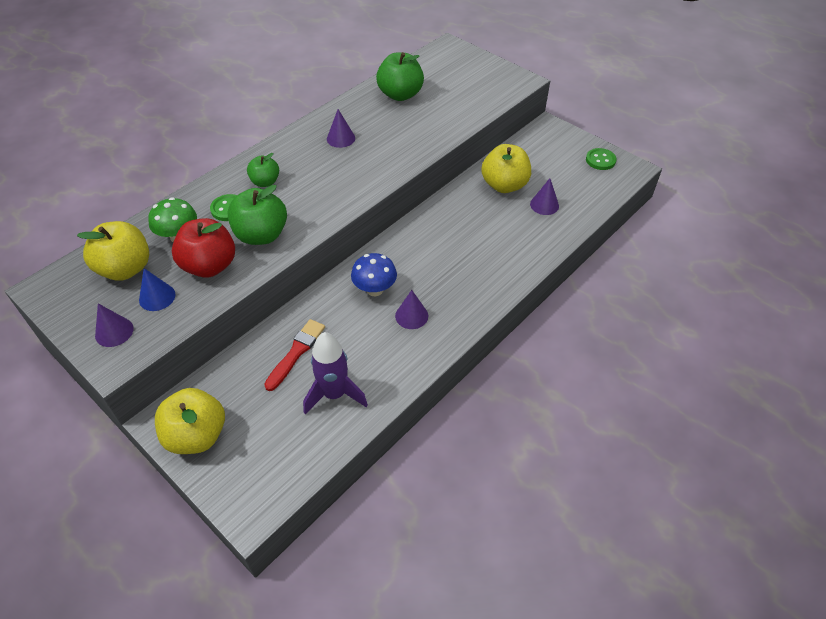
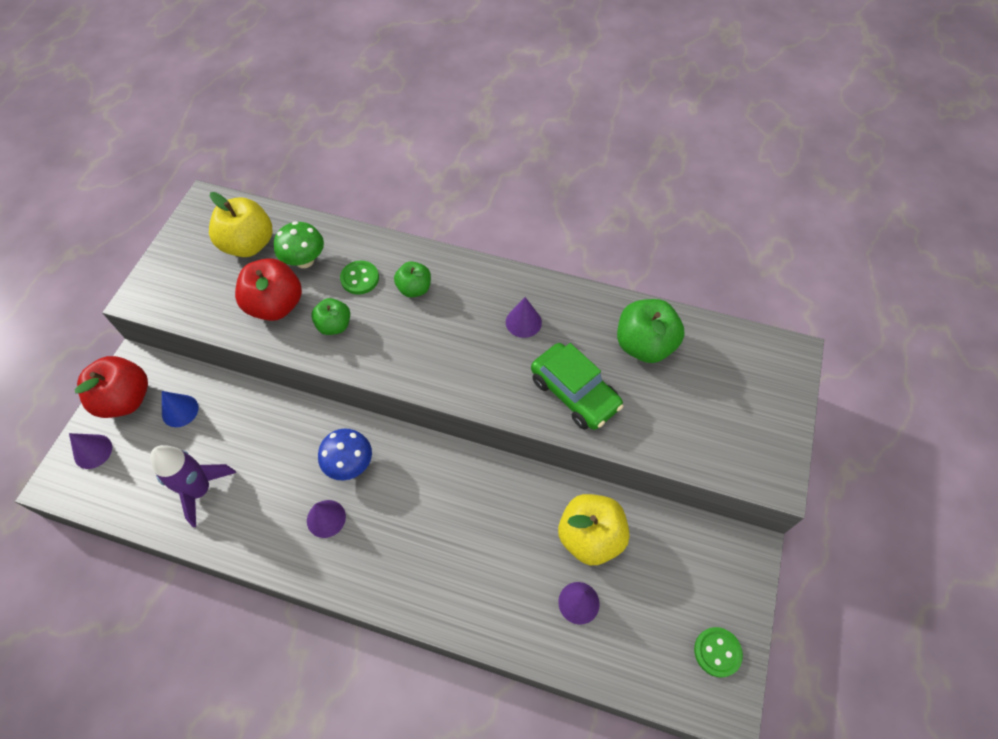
camera: 65 degrees right, 10 degrees up
purple cone [95,304,134,347] -> purple cone moved to [69,433,112,469]
blue cone [139,268,176,311] -> blue cone moved to [162,391,199,427]
yellow apple [155,388,225,454] -> red apple [75,356,148,418]
green apple [227,185,287,245] -> green apple [311,298,350,335], size x0.59
red brush [264,319,325,391] -> none
none -> green car [531,343,624,430]

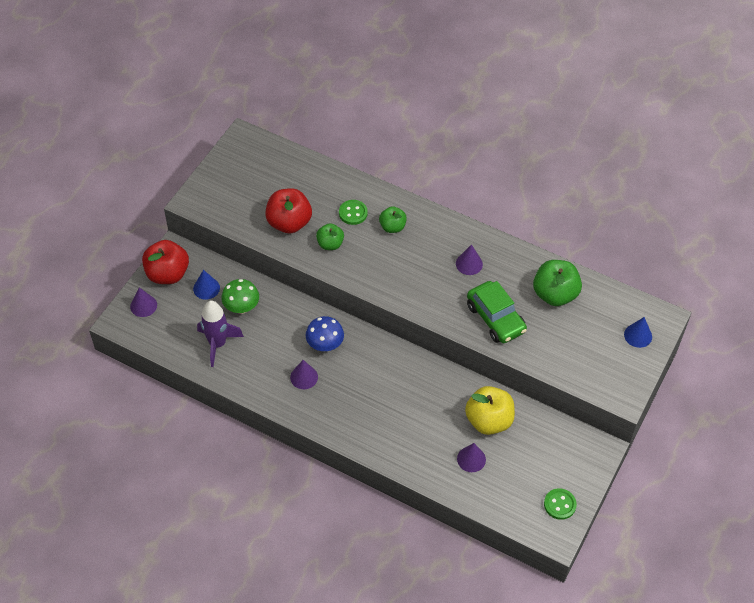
camera: 10 degrees right, 5 degrees down
yellow apple [209,192,273,257] -> none
green mushroom [274,221,324,268] -> green mushroom moved to [221,279,259,314]
none -> blue cone [624,317,652,348]

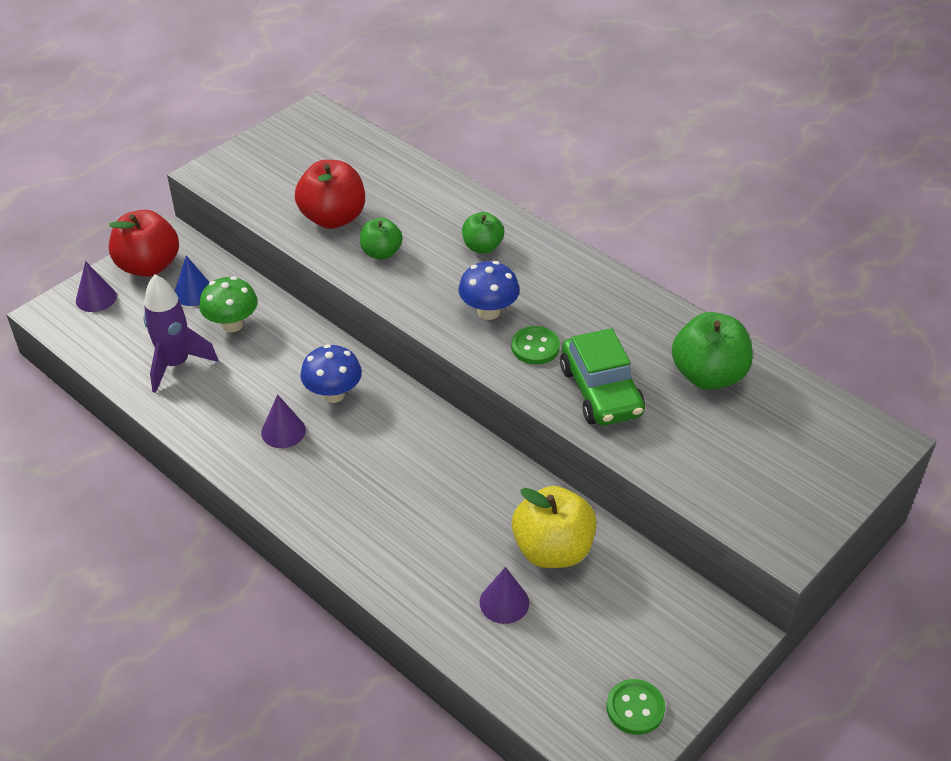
camera: 15 degrees right, 10 degrees down
green button [339,200,368,225] -> green button moved to [511,326,560,365]
purple cone [456,244,483,275] -> none
blue cone [624,317,652,348] -> none
none -> blue mushroom [458,261,520,320]

